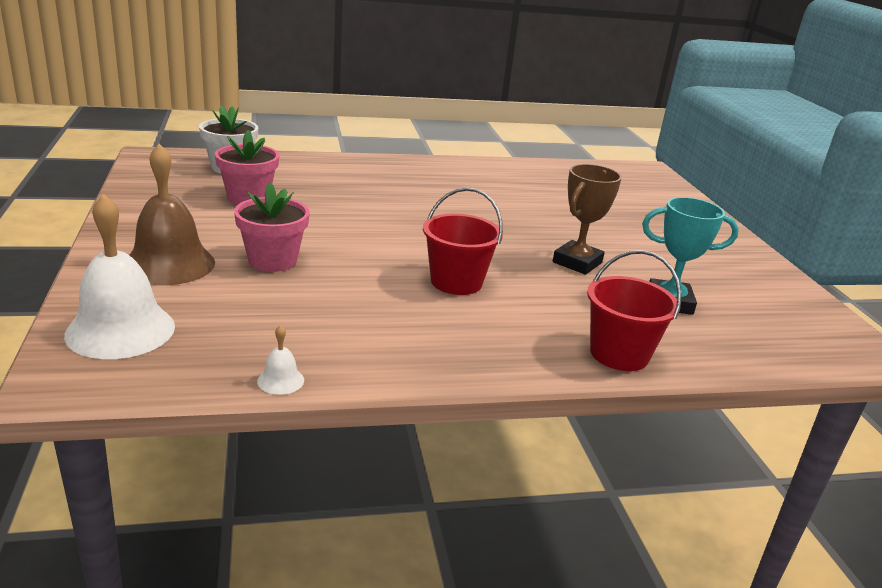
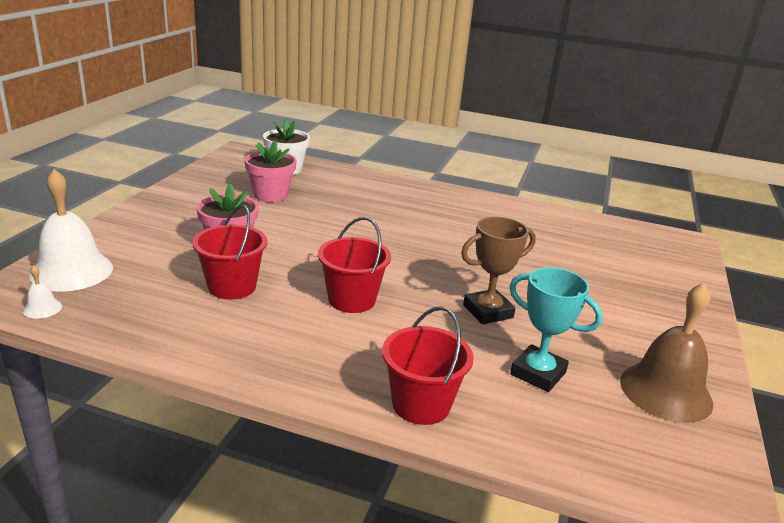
camera: 30 degrees right, 0 degrees up
brown bell [129,144,215,285] -> brown bell moved to [620,283,713,423]
white bell [257,325,304,395] -> white bell moved to [23,265,62,319]
none -> red bucket [192,205,267,300]

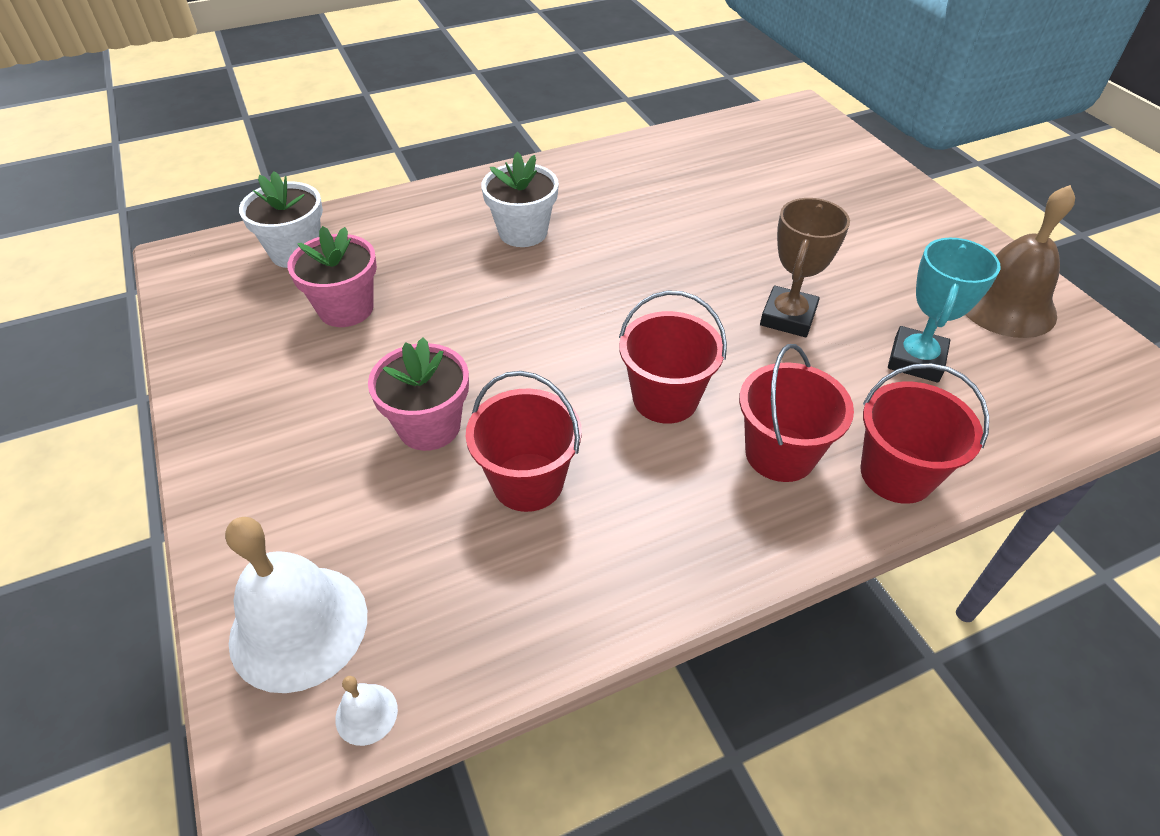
camera: 40 degrees left, 20 degrees up
turquoise trophy [509,267,603,392] -> turquoise trophy turned 60 degrees counterclockwise [888,238,1001,383]
none -> white flower pot [481,152,559,247]
none -> red bucket [739,344,854,482]

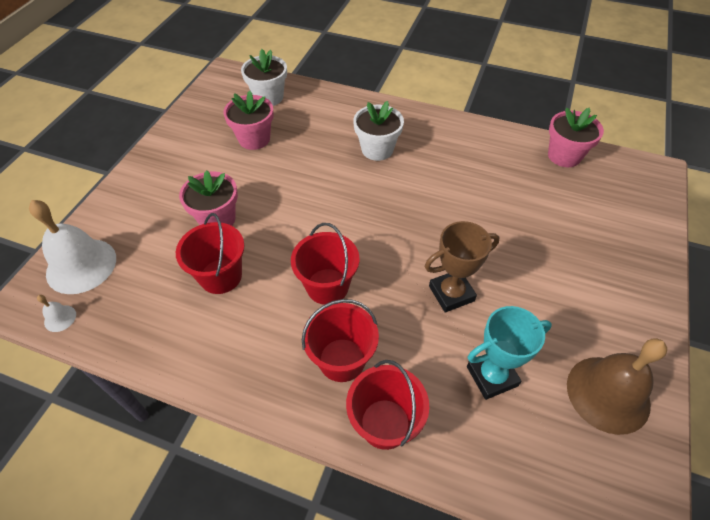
camera: 45 degrees right, 5 degrees up
none -> pink flower pot [548,108,604,167]

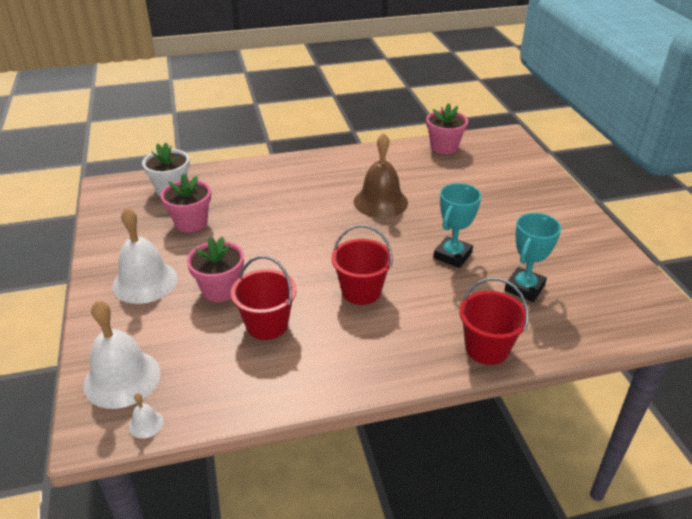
camera: 35 degrees left, 15 degrees down
red bucket [302,299,379,382] -> none
white flower pot [353,101,404,161] -> none
brown trophy [425,221,500,312] -> turquoise trophy [433,183,481,268]
brown bell [567,338,667,435] -> brown bell moved to [354,133,408,218]
none -> white bell [112,207,178,304]

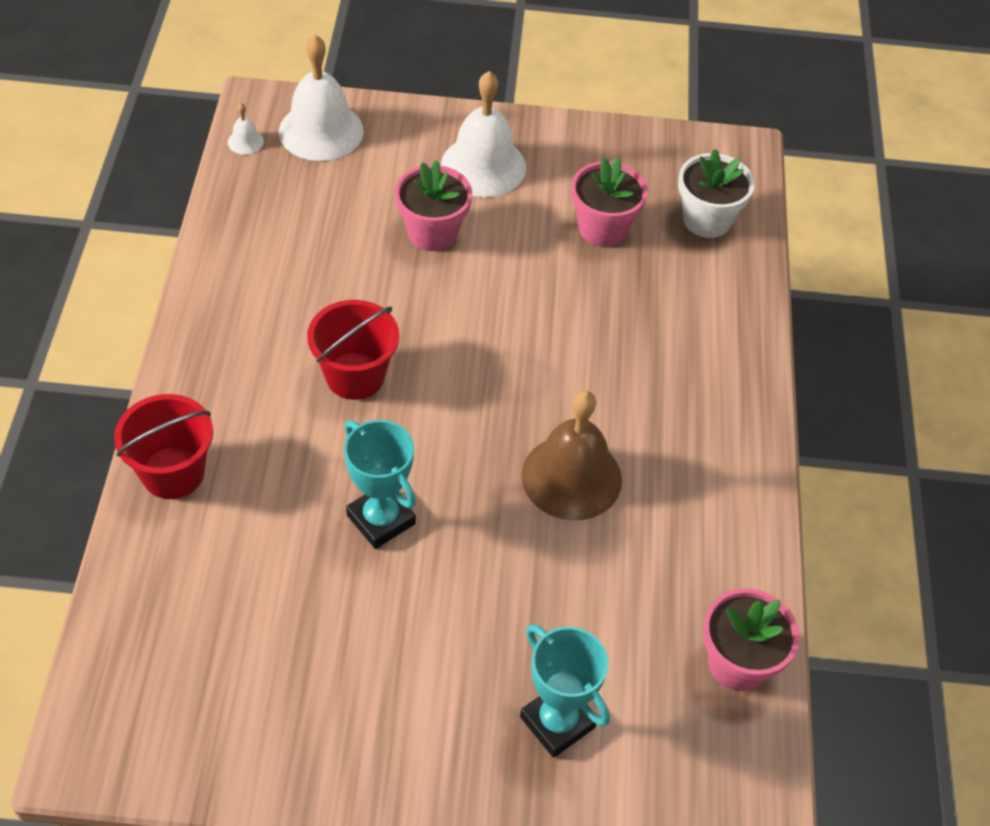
camera: 105 degrees right, 15 degrees up
red bucket [231,256,296,340] -> none
turquoise trophy [504,213,561,302] -> turquoise trophy moved to [520,624,610,758]

